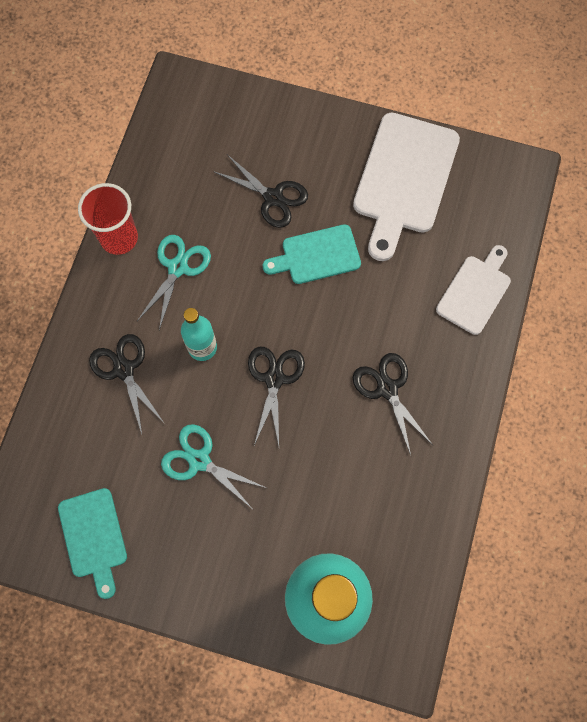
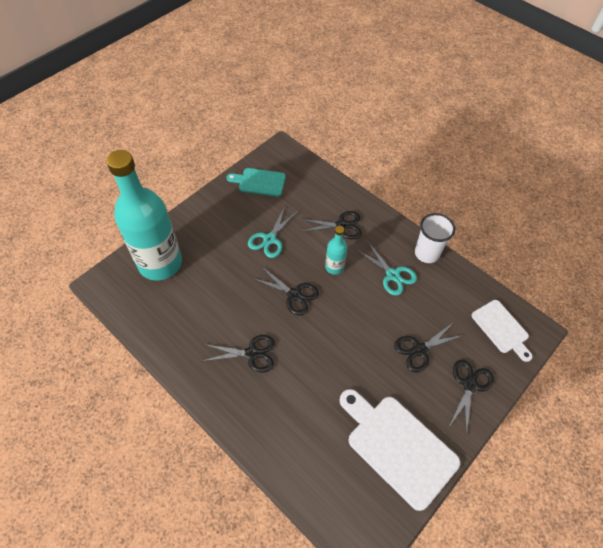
camera: 115 degrees right, 15 degrees down
red cup [78,183,138,255] -> white cup [415,213,455,263]
turquoise scissors [161,424,266,508] -> turquoise scissors turned 150 degrees clockwise [248,206,298,258]
turquoise cutting board [263,224,361,284] -> none
white cutting board [436,245,511,335] -> white cutting board moved to [471,300,533,362]
none -> black scissors [449,360,494,436]

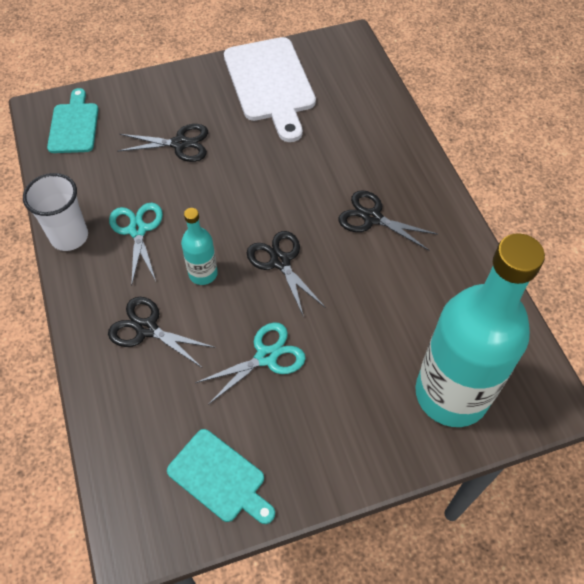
camera: 150 degrees left, 0 degrees up
black scissors [449,360,494,436] -> none
white cutting board [471,300,533,362] -> turquoise cutting board [47,88,99,153]

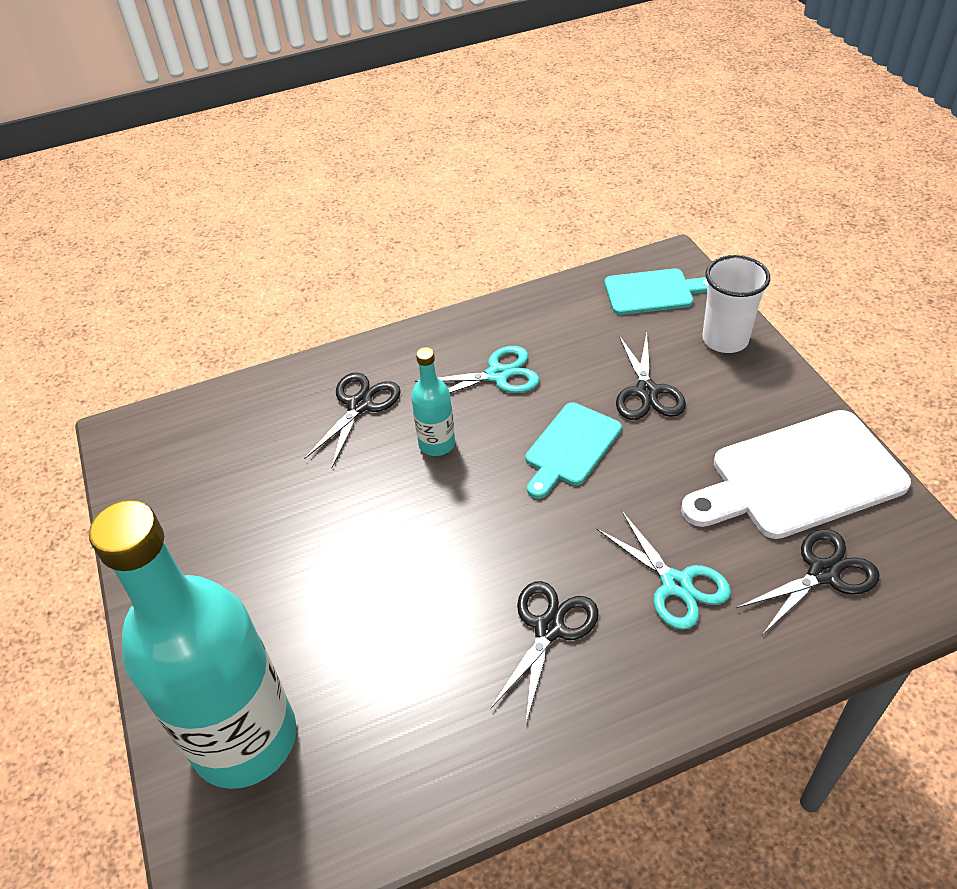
camera: 90 degrees right, 10 degrees down
white cup [23,173,88,251] -> white cup moved to [702,255,770,353]
turquoise cutting board [167,429,275,524] -> turquoise cutting board moved to [526,402,622,499]
turquoise scissors [195,322,306,405] -> turquoise scissors moved to [596,511,731,630]
black scissors [247,231,326,317] -> black scissors moved to [737,529,880,635]

